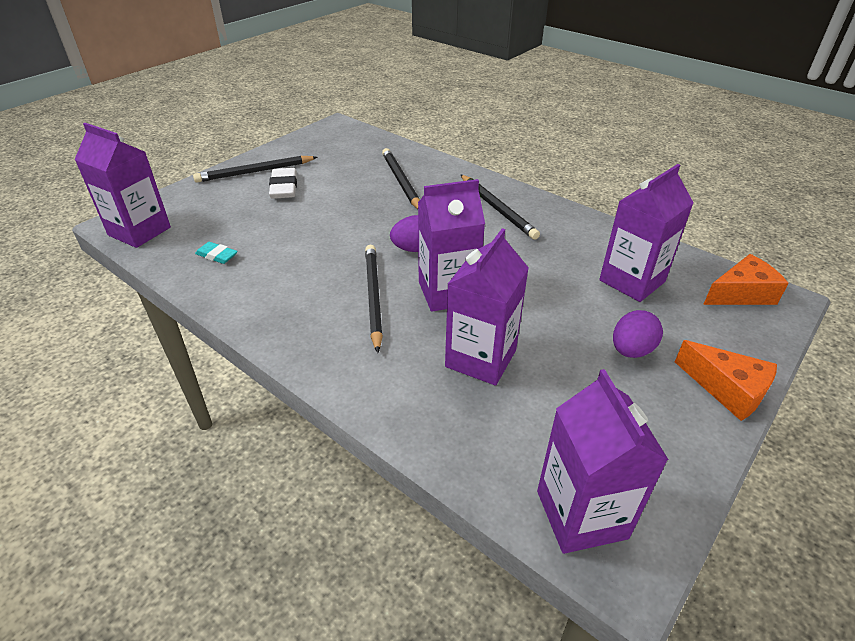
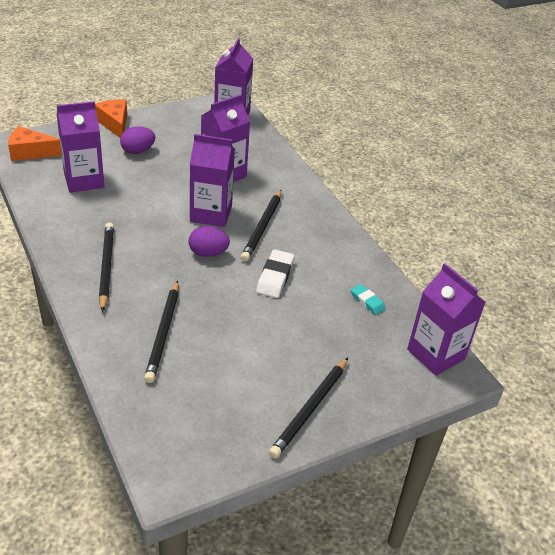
camera: 160 degrees left, 0 degrees up
black pencil [193,156,317,182] -> black pencil turned 120 degrees clockwise [269,358,348,458]
white eraser [269,168,297,199] -> white eraser moved to [256,250,295,298]

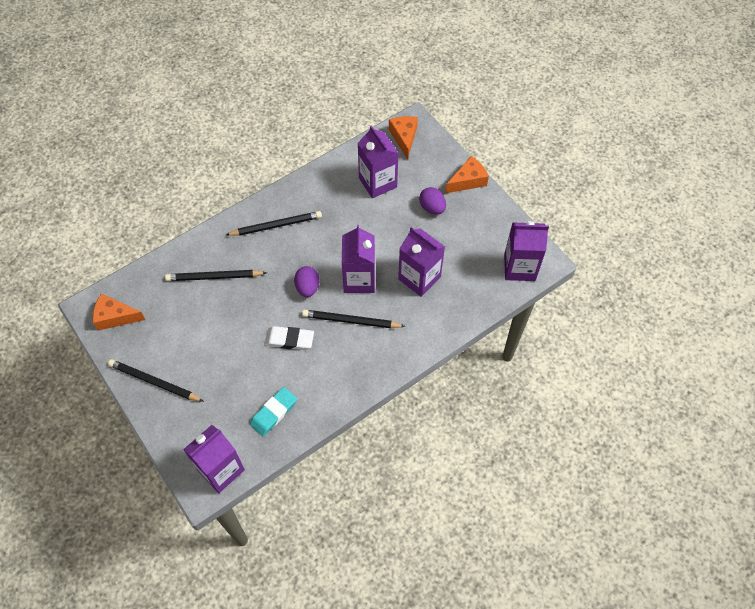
camera: 85 degrees right, 20 degrees up
turquoise eraser [351,284,386,315] -> turquoise eraser [250,387,297,436], size x1.59
none -> orange cheese [93,294,145,331]

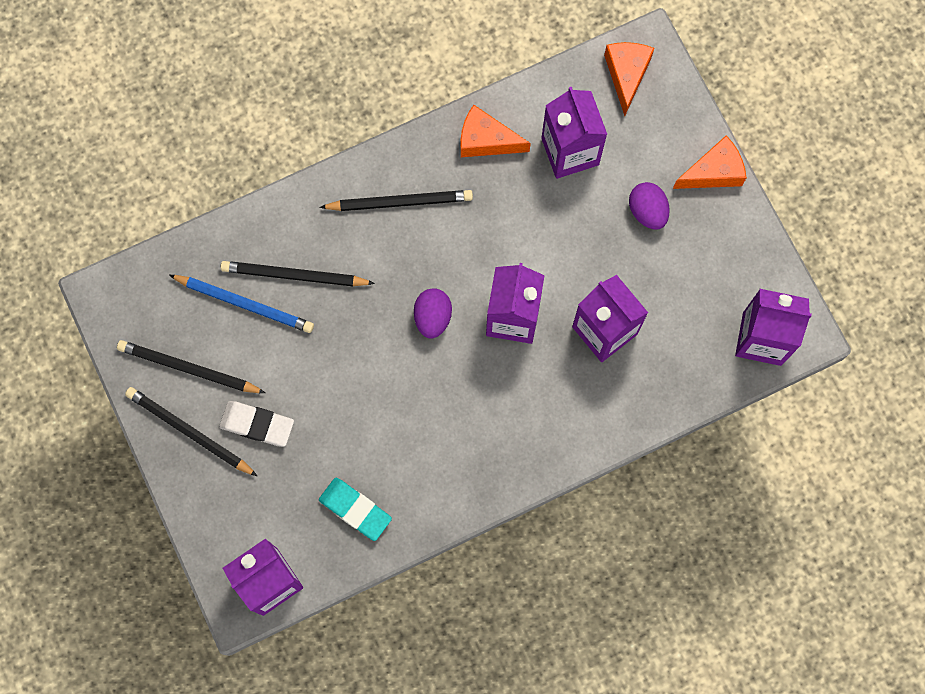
camera: 10 degrees right, 15 degrees up
orange cheese [93,294,145,331] -> orange cheese moved to [461,105,531,157]
turquoise eraser [250,387,297,436] -> turquoise eraser turned 75 degrees clockwise [319,478,392,541]
white eraser [265,326,314,350] -> white eraser moved to [219,401,294,447]
black pencil [302,310,406,328] -> black pencil moved to [117,340,265,393]
none -> blue pencil [169,275,314,333]

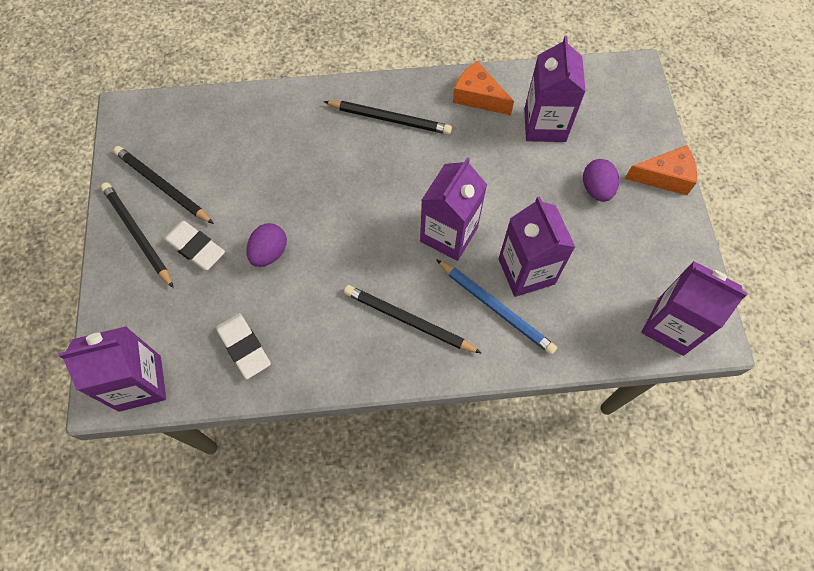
camera: 20 degrees right, 10 degrees down
blue pencil [169,275,314,333] -> blue pencil moved to [436,259,557,355]
black pencil [220,261,375,286] -> black pencil moved to [344,285,482,354]
turquoise eraser [319,478,392,541] -> white eraser [216,313,271,379]
purple egg [414,288,452,339] -> purple egg moved to [246,223,287,267]
orange cheese [604,42,654,116] -> none

